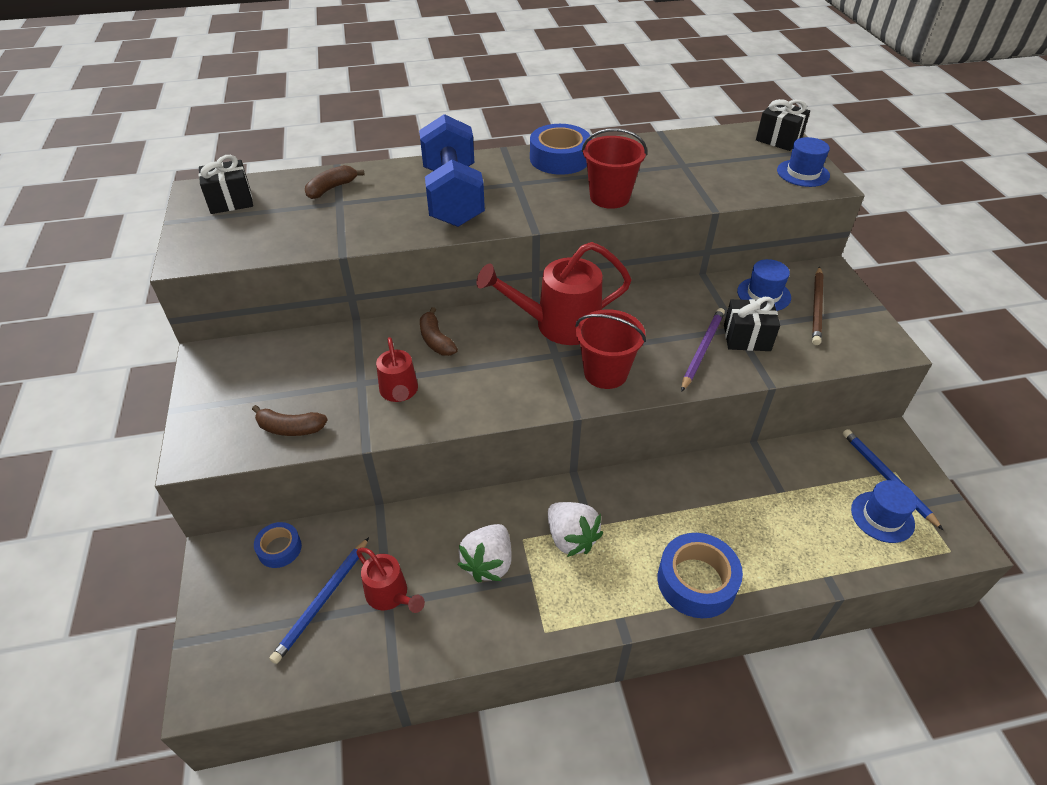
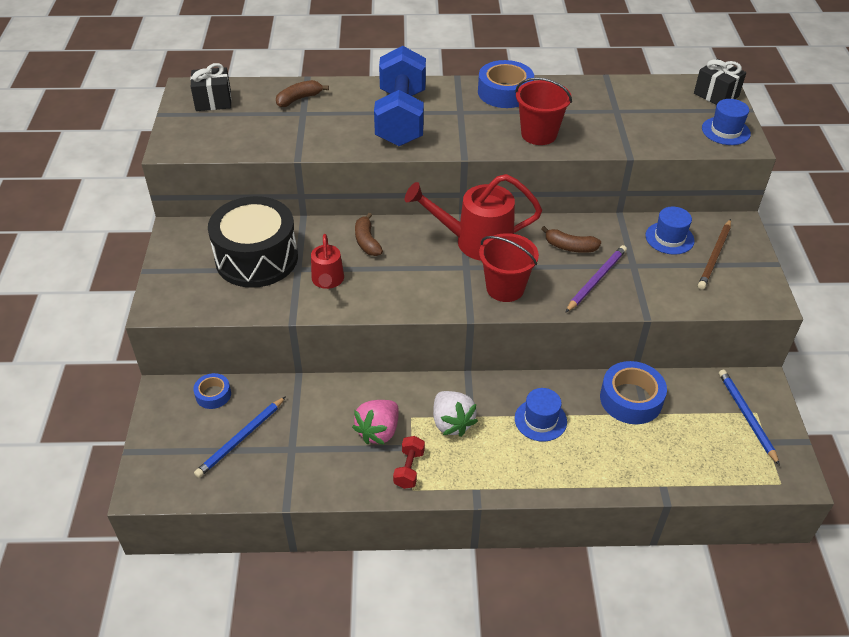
camera: 10 degrees right, 0 degrees up
brown banana [252,405,328,436] -> brown banana moved to [541,226,601,253]
red watering can [356,548,425,613] -> none
white strawberry [458,524,512,583] -> pink strawberry [352,400,399,445]
blue tape [658,533,743,618] -> blue tape moved to [600,361,667,424]
black gift [724,297,780,351] -> none
blue hat [851,480,917,543] -> blue hat moved to [515,388,567,442]
none -> black drum [208,196,298,288]
none -> red dumbbell [393,436,425,489]

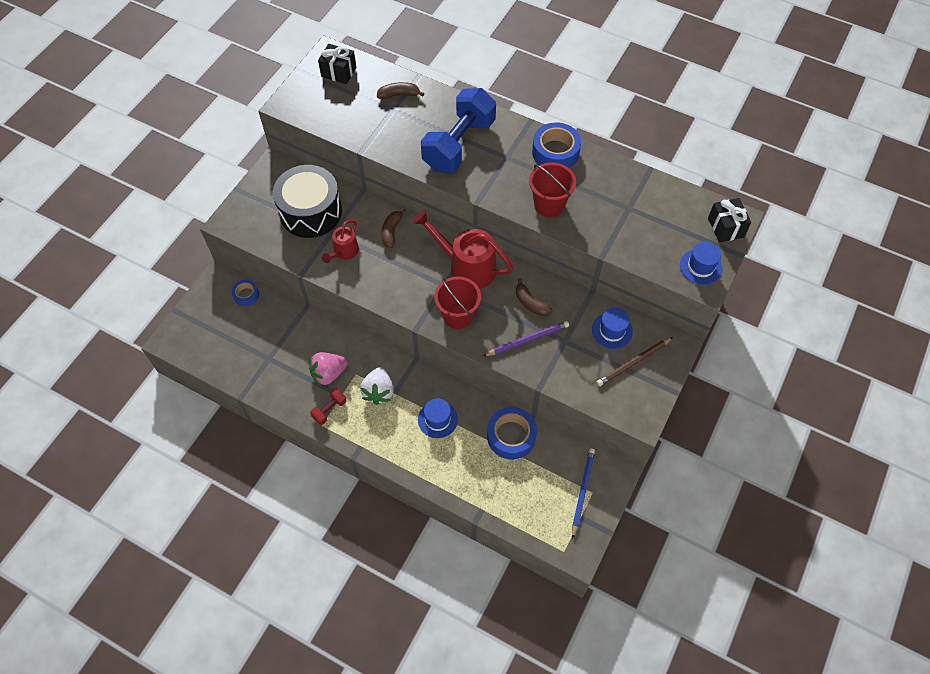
camera: 30 degrees right, 15 degrees up
blue pencil [194,396,286,478] -> none

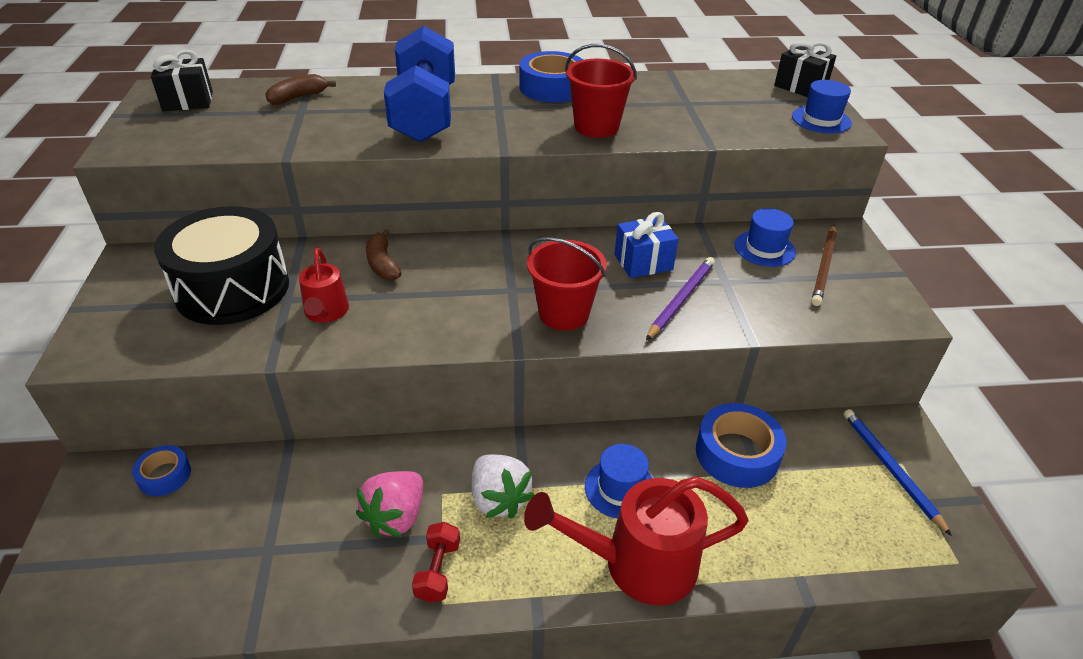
camera: 35 degrees left, 20 degrees down
red watering can [413,210,514,289] -> red watering can moved to [524,477,749,605]
brown banana [516,278,553,316] -> blue gift [614,212,679,278]

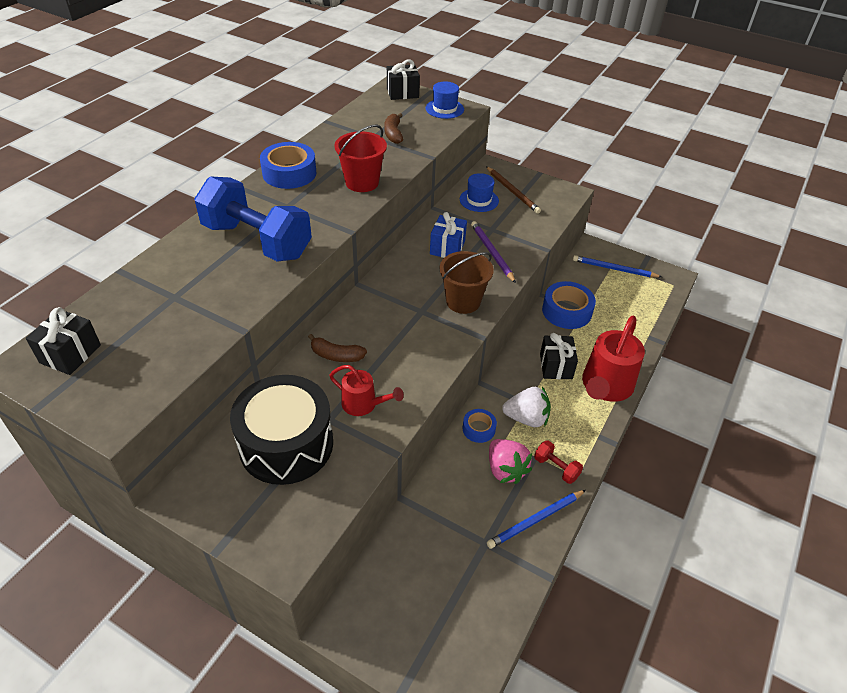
camera: 55 degrees left, 5 degrees up
blue tape [132,445,191,496] -> blue tape moved to [463,409,497,443]
brown banana [265,74,336,105] -> brown banana moved to [384,113,403,144]
red bucket [527,237,607,331] -> brown bucket [440,251,494,314]
blue hat [585,444,652,518] -> black gift [540,333,578,379]
none -> blue pencil [487,490,586,549]

